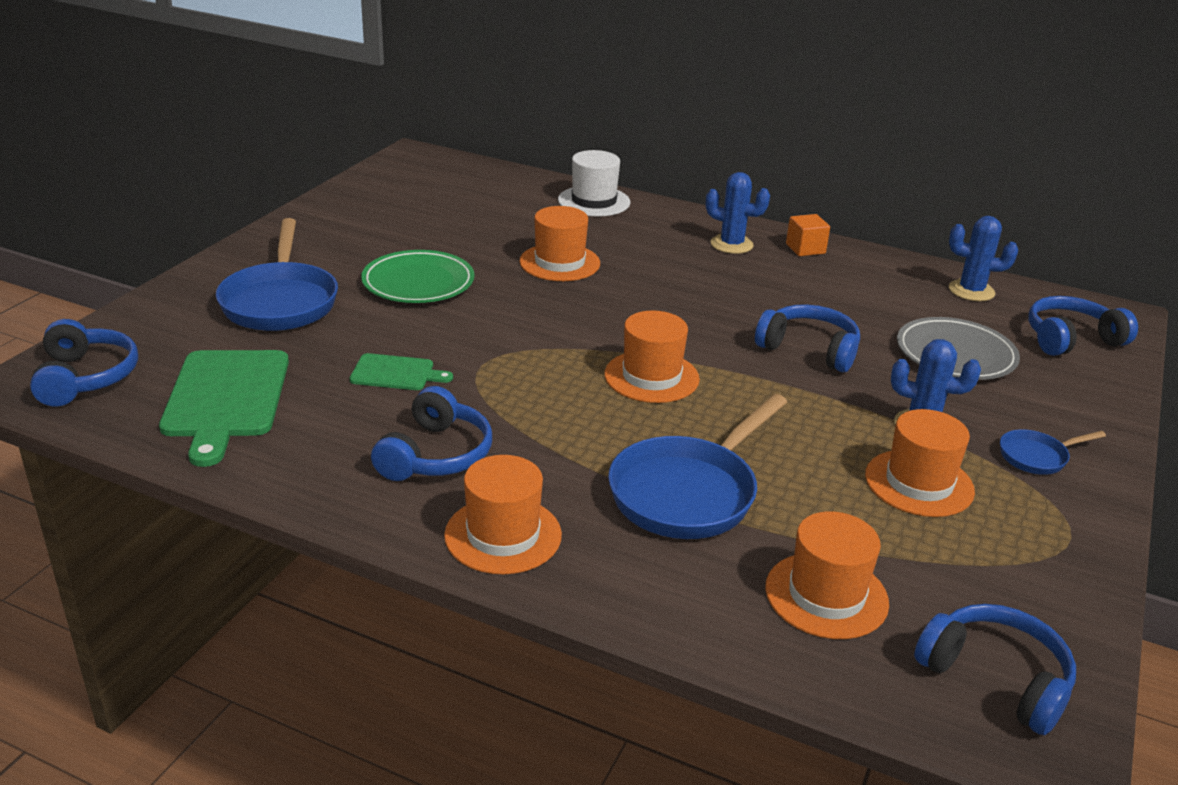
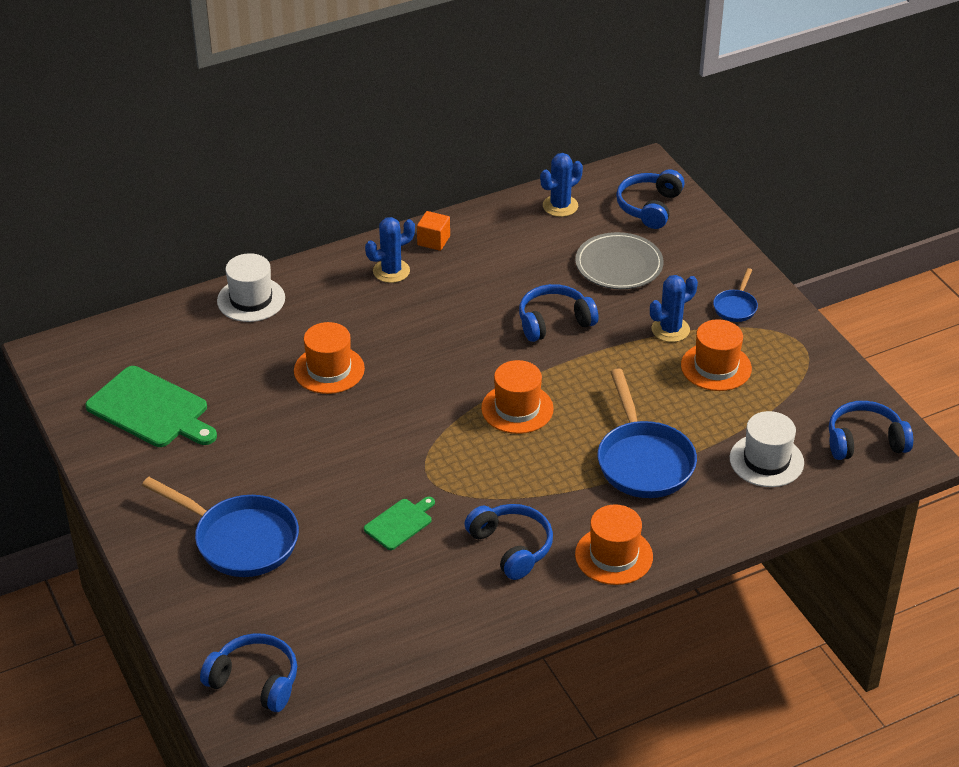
camera: 50 degrees left, 10 degrees up
green cutting board [159,350,289,467] -> green cutting board moved to [85,366,217,447]
green plate [361,250,474,303] -> none
orange hat [765,511,889,639] -> white hat [730,411,804,487]

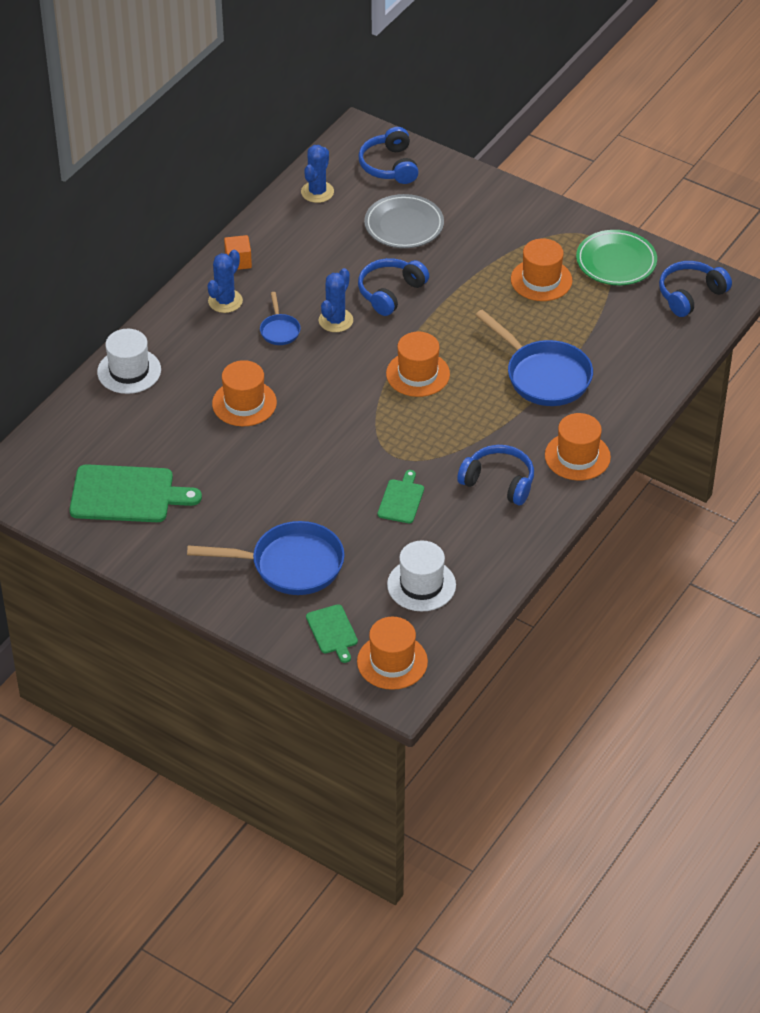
camera: 30 degrees left, 5 degrees up
blue headphones [200,633,297,712] -> orange hat [357,617,428,690]
blue cactus [650,275,698,342] -> blue cactus moved to [319,268,353,332]
blue pan [713,268,758,322] -> blue pan moved to [260,292,301,345]
white hat [730,411,804,487] -> white hat moved to [387,540,456,611]
none -> green cutting board [306,604,358,663]
none -> green plate [576,230,657,285]

